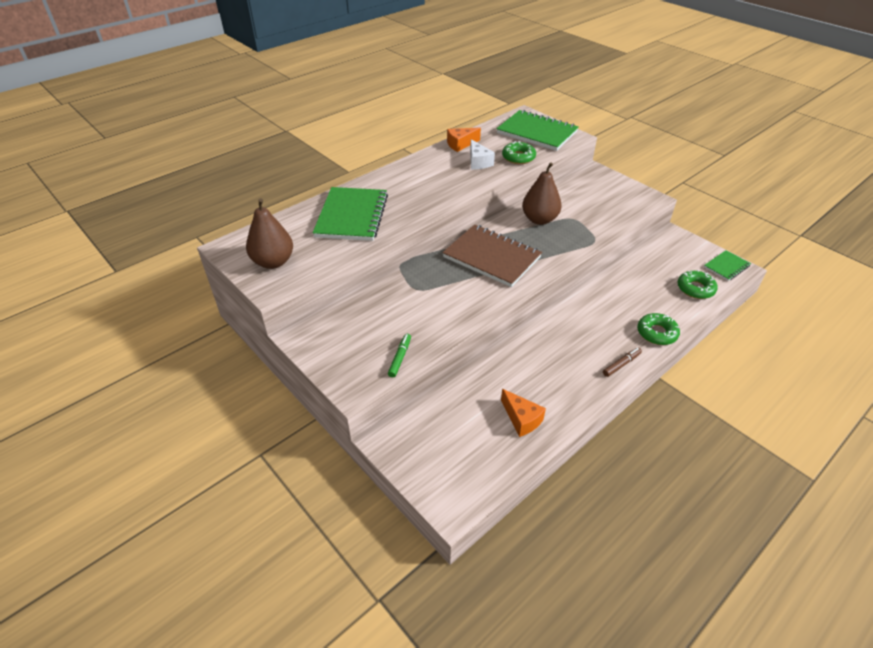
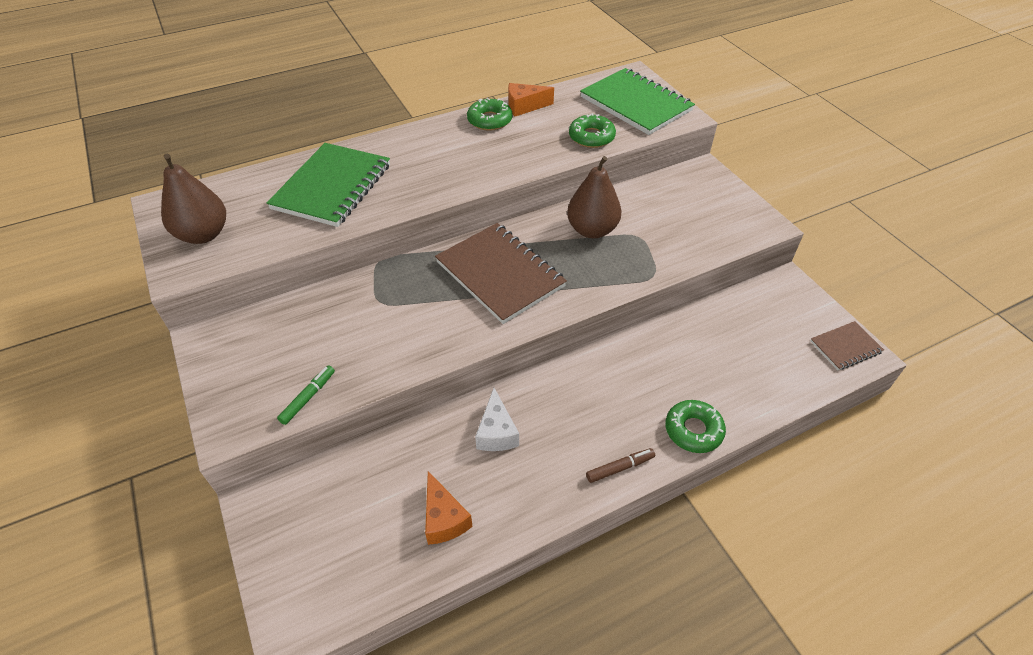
camera: 15 degrees right, 5 degrees up
white cheese [470,139,495,170] -> white cheese moved to [475,388,519,451]
green donut [678,270,718,299] -> green donut moved to [467,98,512,131]
green notebook [704,250,751,281] -> brown notebook [810,321,884,370]

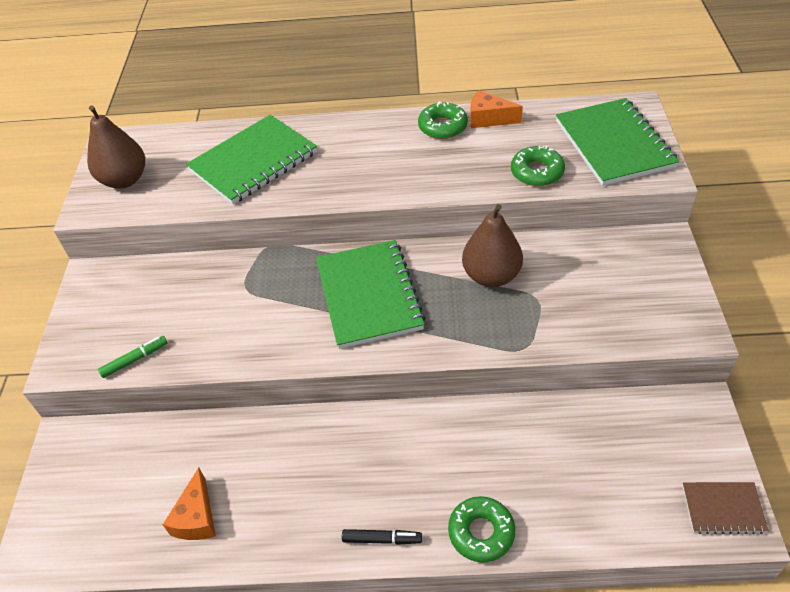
camera: 30 degrees right, 0 degrees up
brown notebook [435,223,567,324] -> green notebook [316,240,426,349]
white cheese [475,388,519,451] -> none
brown marker [586,448,655,483] -> black marker [342,529,422,545]

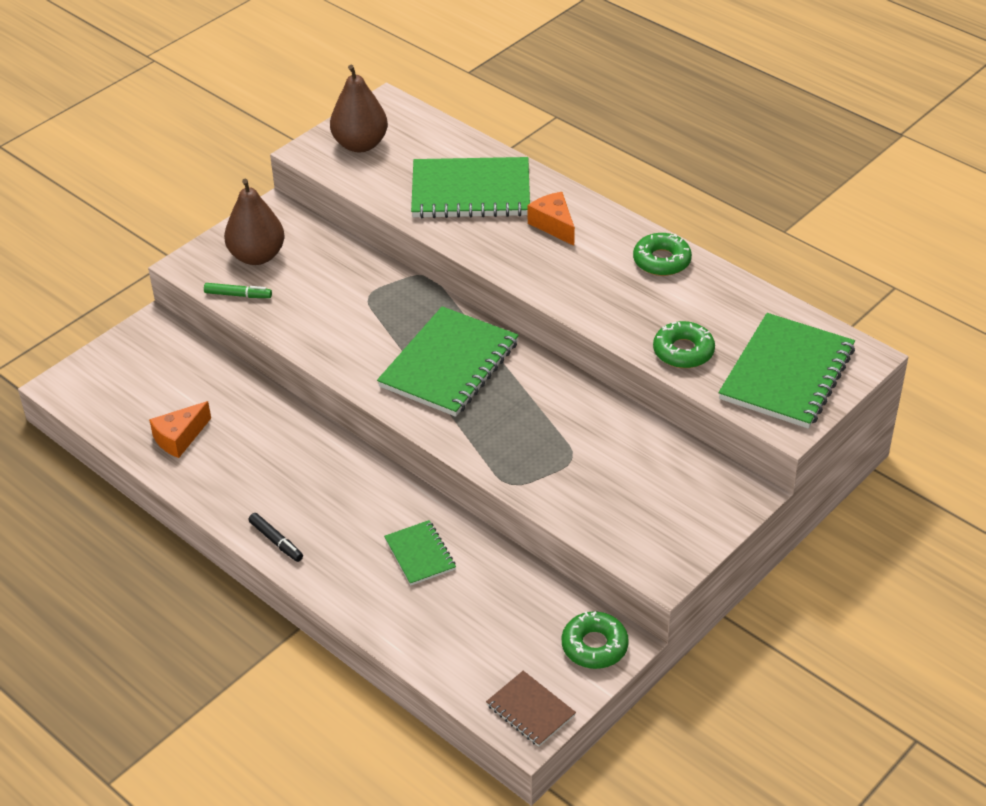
camera: 40 degrees right, 5 degrees down
green donut [448,496,515,562] -> green donut moved to [562,611,629,669]
brown pear [462,204,523,287] -> brown pear moved to [224,179,285,265]
orange cheese [470,90,523,128] -> orange cheese moved to [528,192,575,246]
none -> green notebook [384,520,456,586]

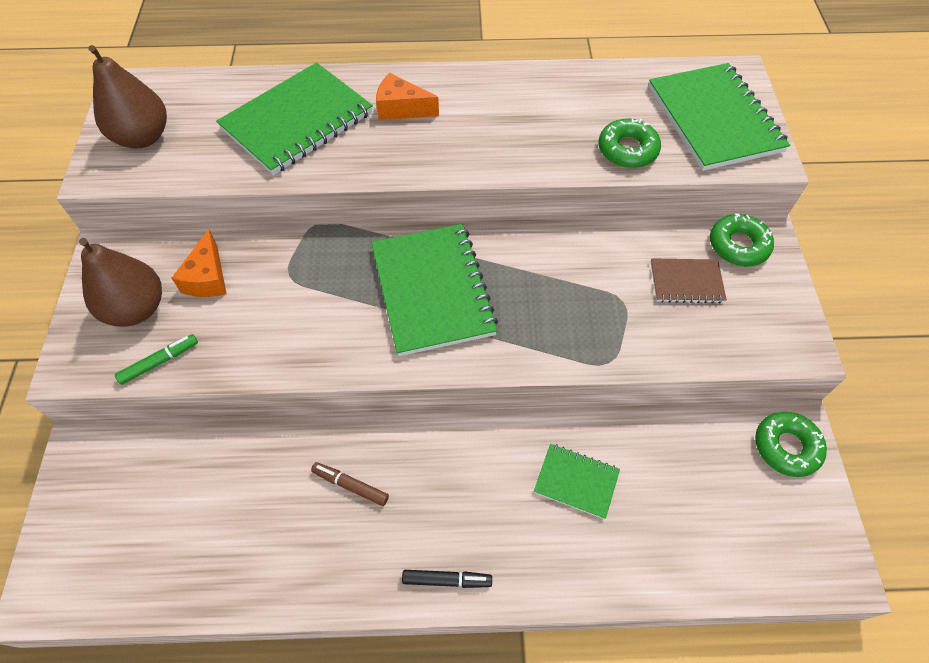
camera: 45 degrees left, 15 degrees up
orange cheese [149,401,211,458] -> orange cheese moved to [171,229,227,297]
brown notebook [486,671,576,747] -> brown notebook moved to [651,259,727,304]
green donut [633,233,692,276] -> green donut moved to [710,213,774,267]
none -> brown marker [311,462,389,506]

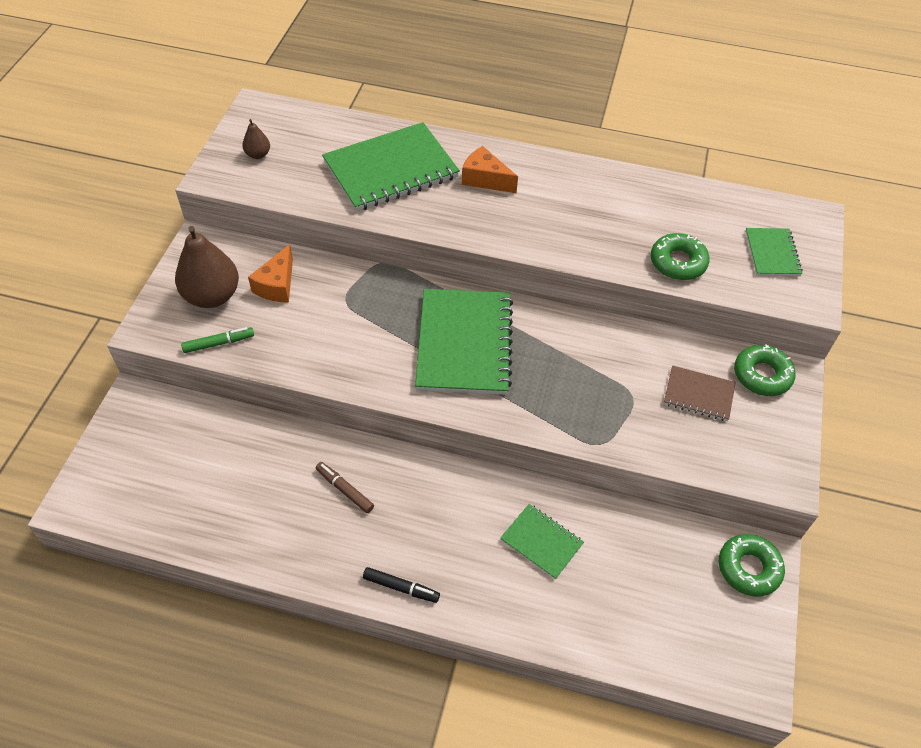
camera: 15 degrees right, 5 degrees down
brown pear [88,45,167,149] -> brown pear [242,119,270,159], size x0.47
green notebook [649,63,790,171] -> green notebook [745,228,803,276], size x0.51

